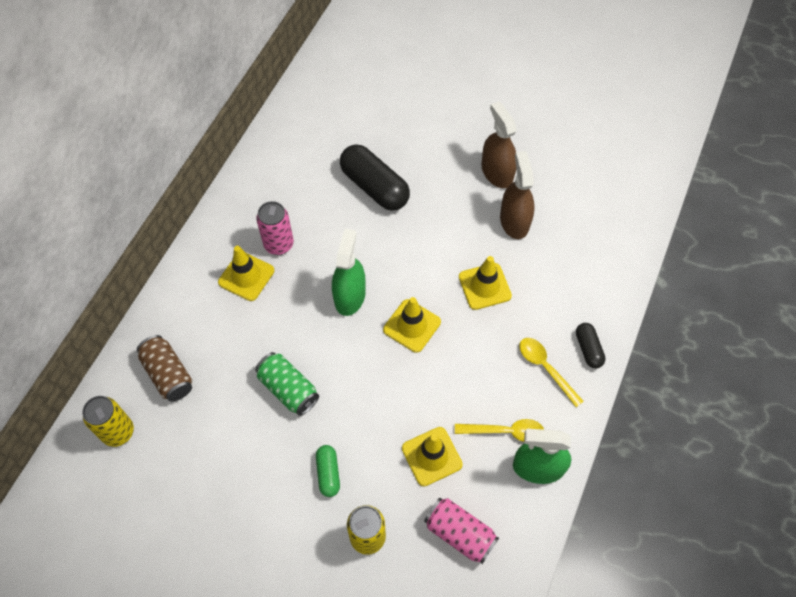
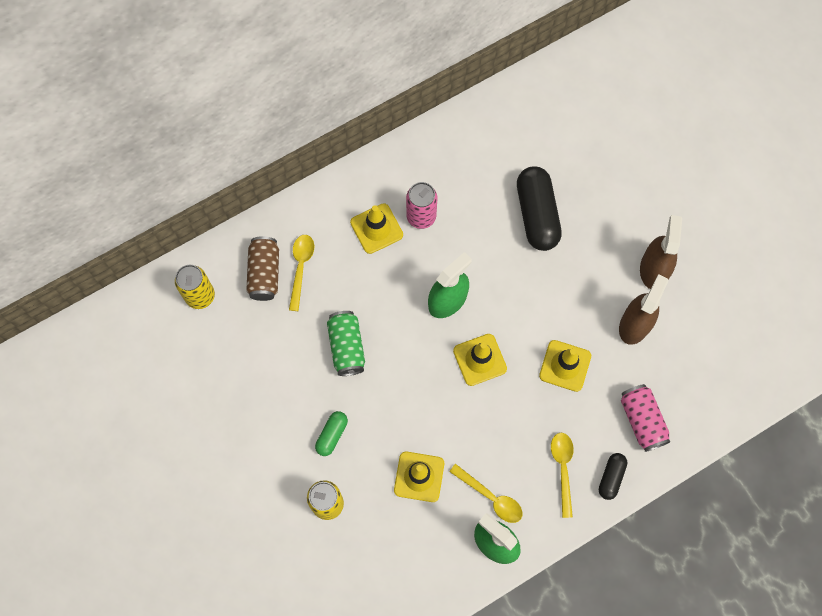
camera: 35 degrees right, 10 degrees up
pink can [424,498,499,564] -> pink can moved to [621,384,670,452]
none -> yellow spoon [289,235,314,311]

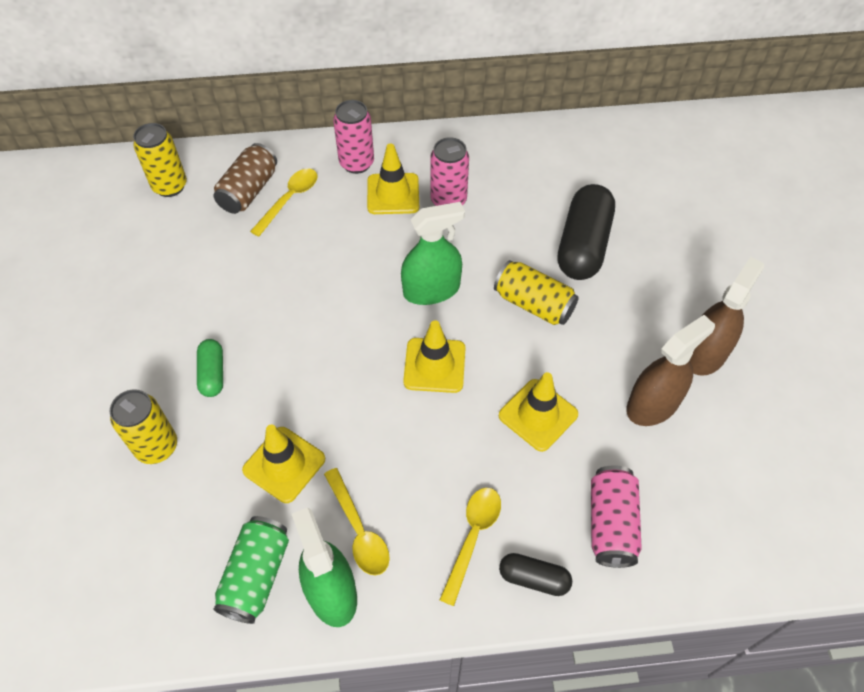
camera: 25 degrees right, 15 degrees down
green capsule [315,411,348,456] -> green capsule turned 60 degrees counterclockwise [197,339,223,397]
green can [327,311,365,376] -> green can moved to [214,516,289,624]
black capsule [599,453,627,500] -> black capsule turned 60 degrees clockwise [499,553,572,596]
none -> pink can [333,100,374,174]
none -> yellow can [494,260,579,325]

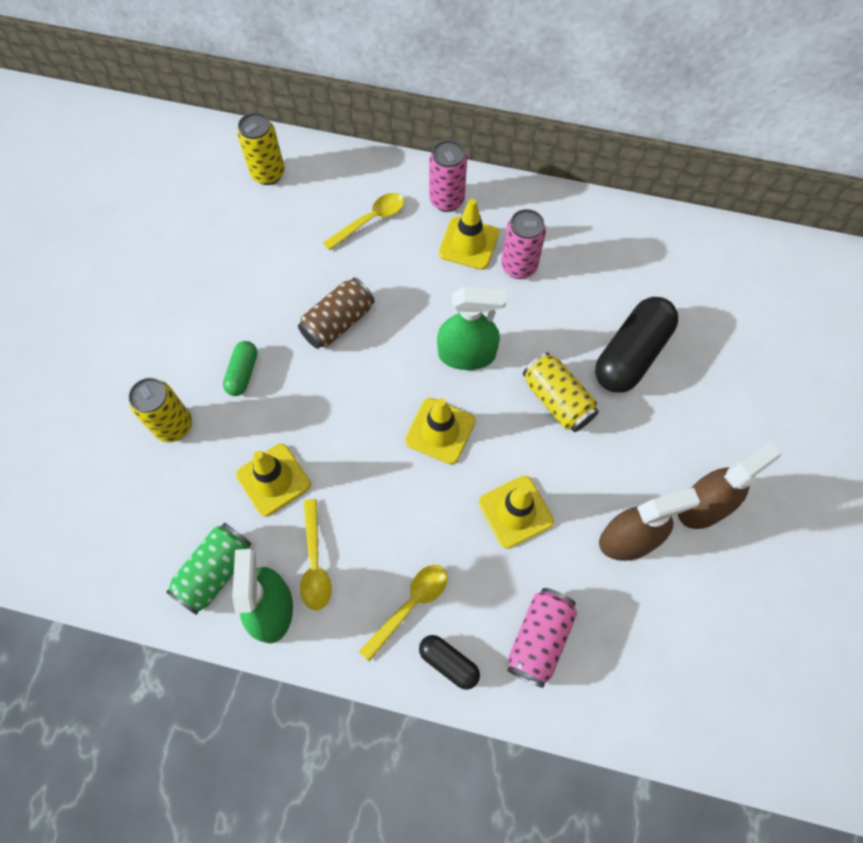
camera: 20 degrees right, 10 degrees up
brown can [214,143,277,214] -> brown can moved to [298,277,375,349]

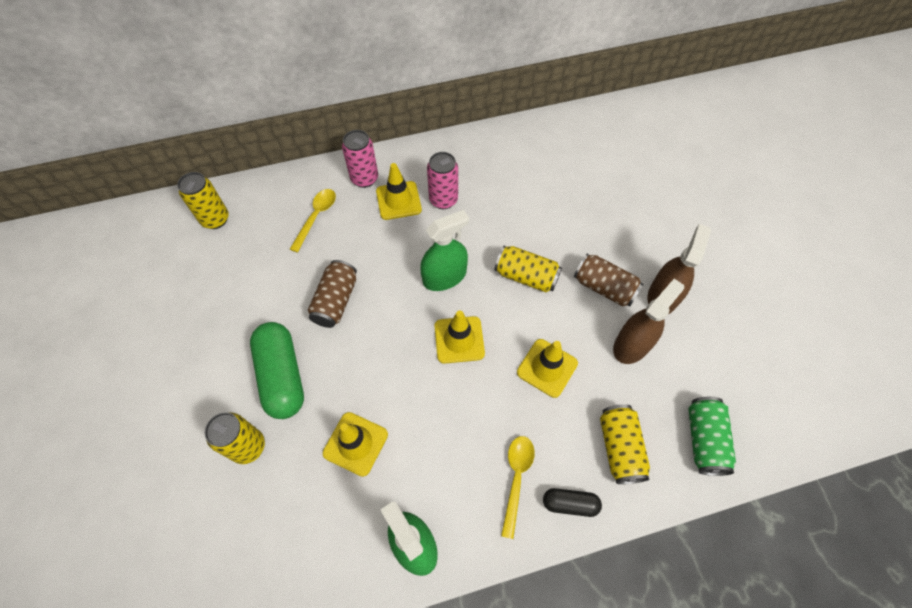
camera: 30 degrees left, 5 degrees down
green can [166,523,252,615] -> green can moved to [688,397,736,476]
green capsule [223,341,257,396] -> green capsule [250,322,304,419], size x1.95
yellow spoon [300,499,332,611] -> none
pink can [507,588,577,688] -> yellow can [600,404,650,484]
black capsule [595,297,678,393] -> none
none -> brown can [574,254,643,307]

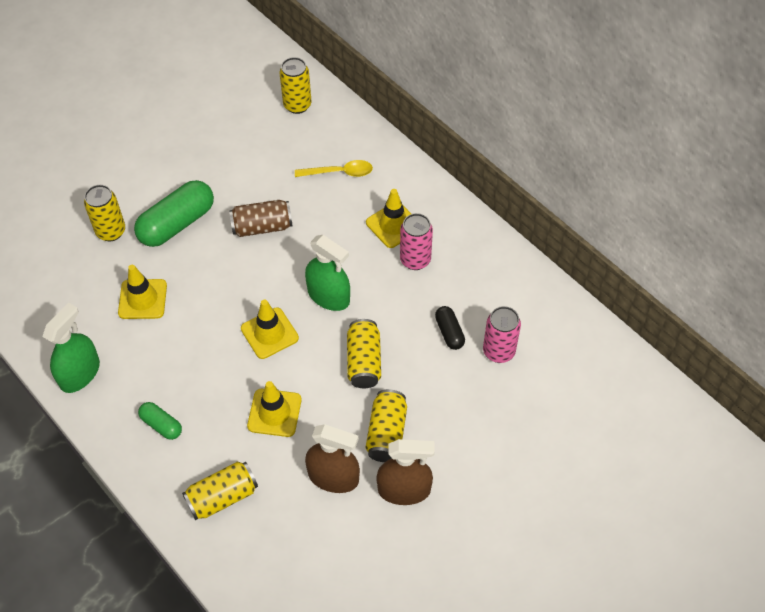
camera: 65 degrees right, 5 degrees down
pink can [342,130,378,188] -> pink can moved to [483,306,521,363]
yellow spoon [501,436,535,539] -> green capsule [138,402,182,440]
black capsule [543,488,602,517] -> black capsule moved to [435,306,465,350]
brown can [574,254,643,307] -> yellow can [366,389,407,462]
green can [688,397,736,476] -> none

